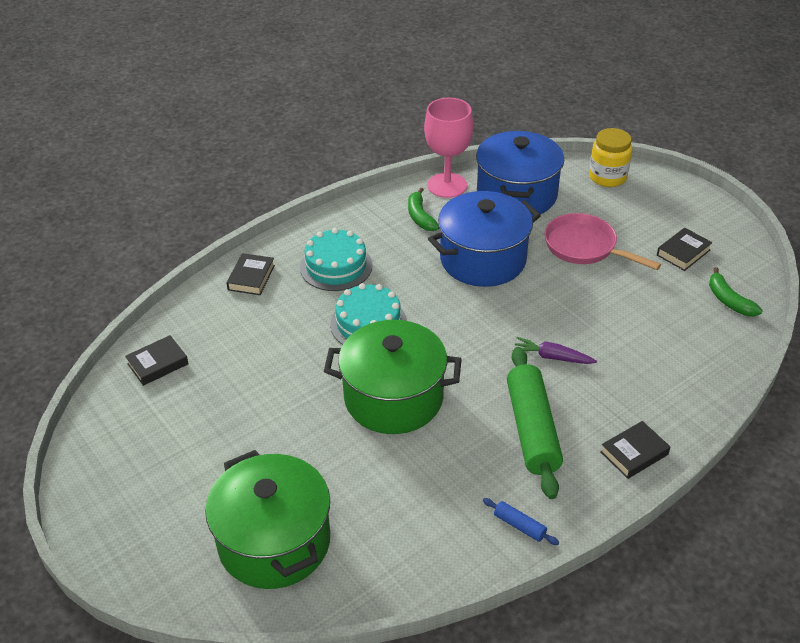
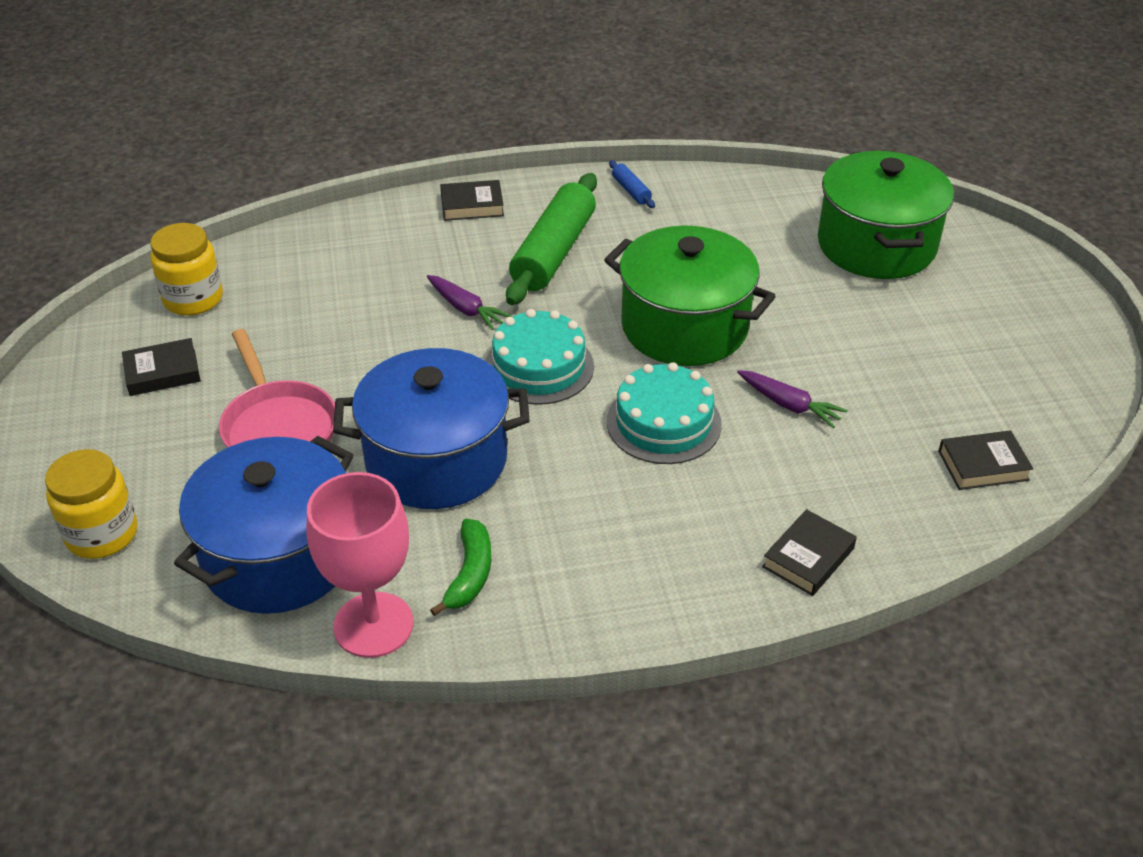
camera: 155 degrees left, 0 degrees up
turquoise cake [300,228,373,291] -> turquoise cake moved to [485,309,594,405]
green banana [709,267,763,316] -> yellow jar [150,223,223,316]
none -> purple carrot [737,370,848,428]

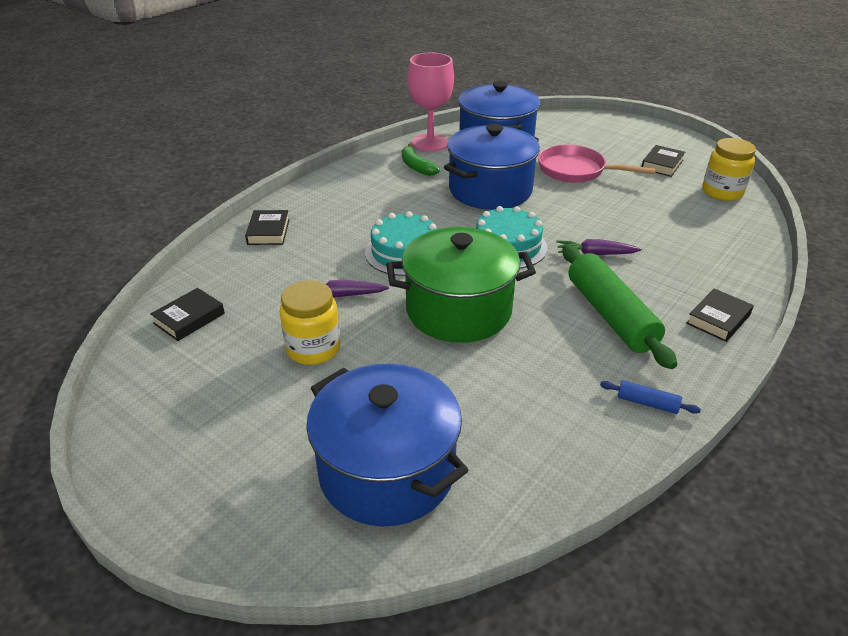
camera: 140 degrees right, 5 degrees down
yellow jar [45,449,137,559] -> yellow jar moved to [280,280,341,365]
green pot [818,151,954,279] -> blue pot [306,364,469,526]

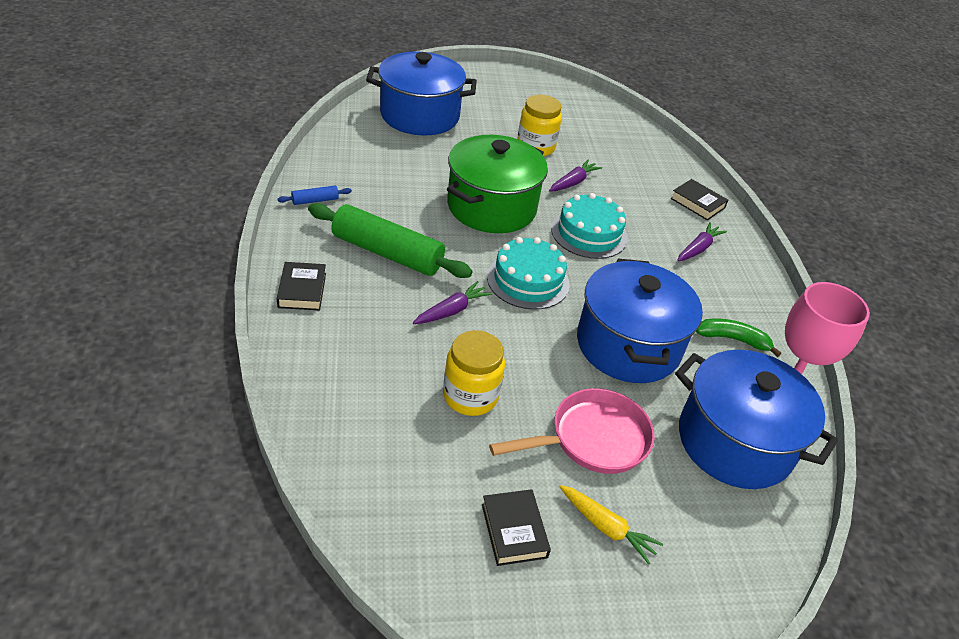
camera: 130 degrees right, 5 degrees up
black book [150,288,225,341] -> none
yellow jar [702,138,756,201] -> yellow jar moved to [443,330,505,416]
none -> yellow carrot [560,485,663,565]
none -> purple carrot [677,222,727,262]

